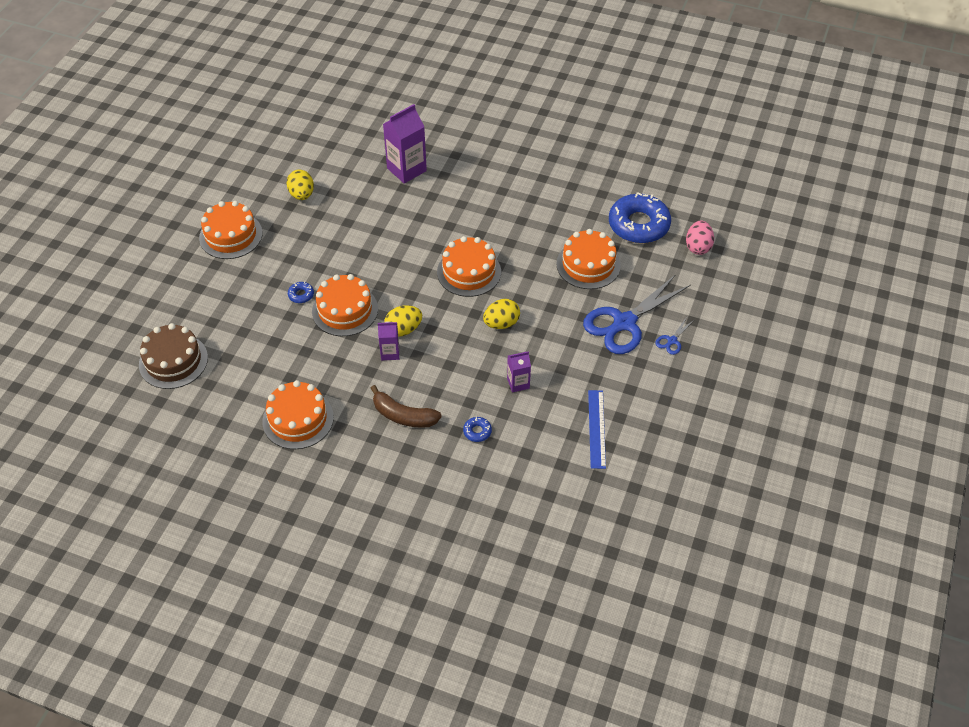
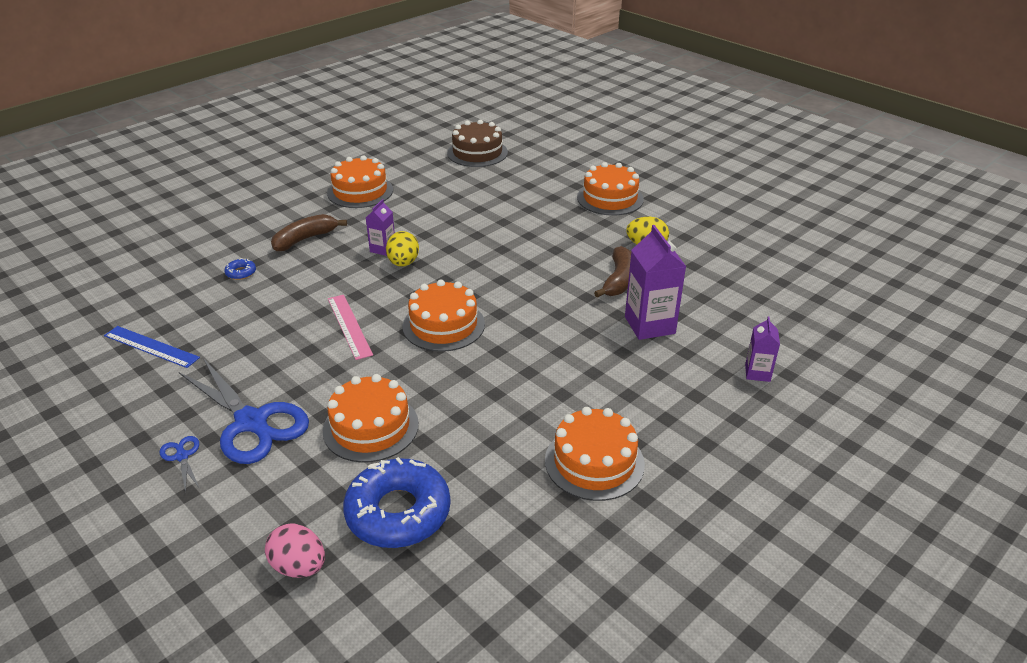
camera: 115 degrees right, 15 degrees down
blue donut [288,282,314,303] -> none
orange cake [312,274,378,336] -> orange cake moved to [545,407,645,501]
yellow egg [483,299,520,329] -> pink ruler [328,295,373,360]
purple carton [507,351,531,392] -> purple carton moved to [745,316,780,382]
blue scissors [583,274,691,354] -> blue scissors turned 150 degrees clockwise [179,358,309,464]
none -> brown banana [594,246,631,298]

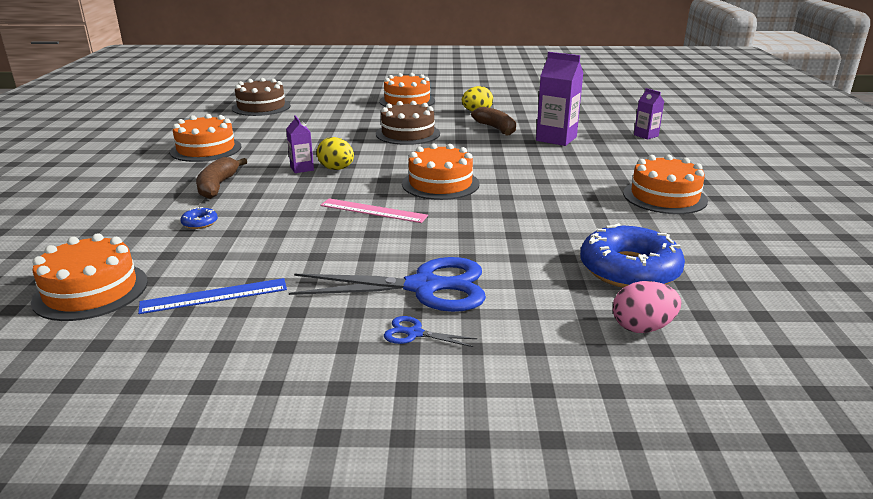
camera: 45 degrees left, 10 degrees down
orange cake [323,374,419,463] -> orange cake moved to [31,234,148,321]
none -> brown cake [376,101,440,145]

